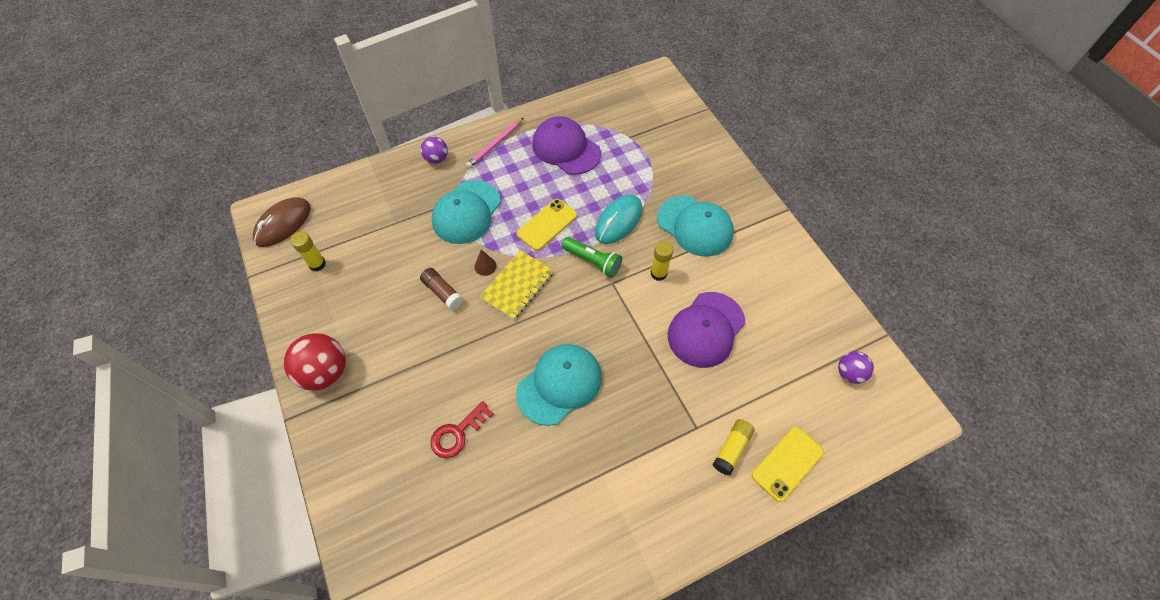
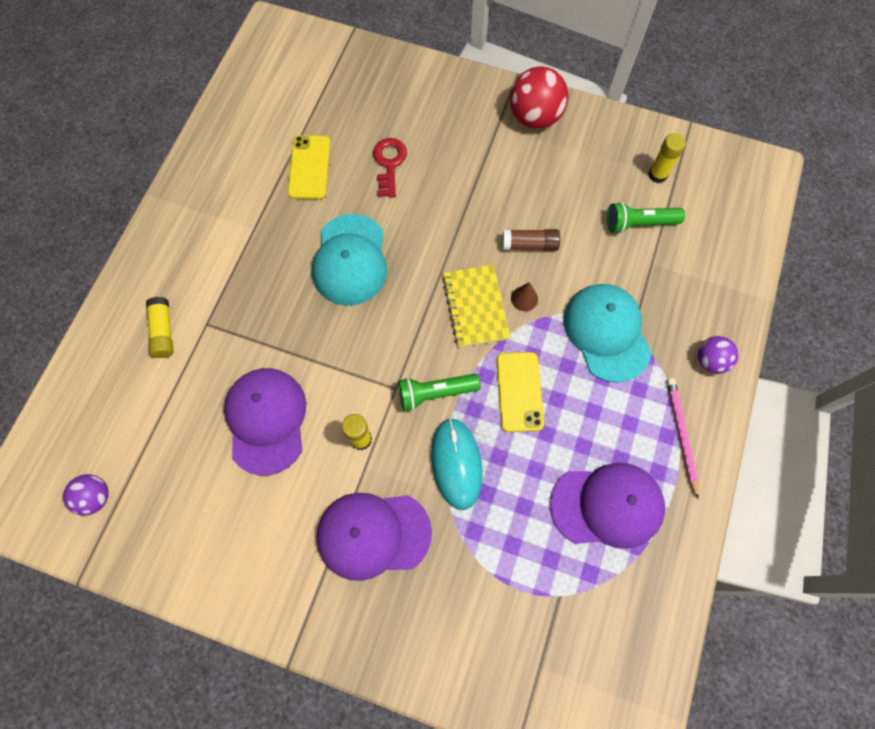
camera: 135 degrees right, 10 degrees up
brown mouse [253,197,311,247] -> none
turquoise cap [657,195,734,257] -> purple cap [316,493,432,581]
yellow phone [752,427,824,502] -> yellow phone moved to [288,135,330,199]
none -> green flashlight [607,202,685,233]

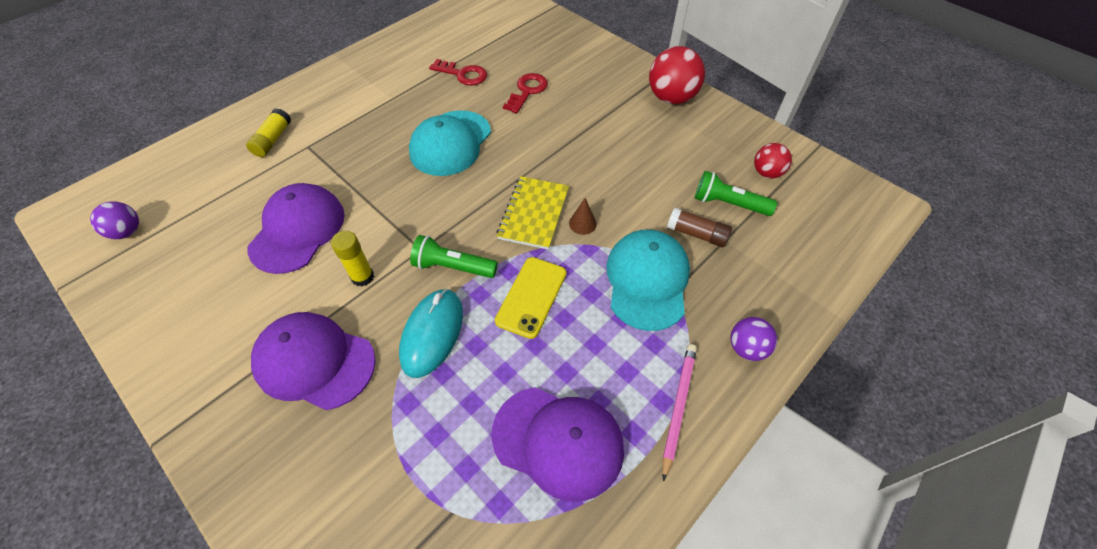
camera: 25 degrees right, 15 degrees down
yellow phone [288,135,330,199] -> red key [429,59,487,85]
brown glue stick [502,229,560,251] -> brown glue stick moved to [667,208,732,247]
yellow glue stick [648,133,686,183] -> red ball [754,143,792,178]

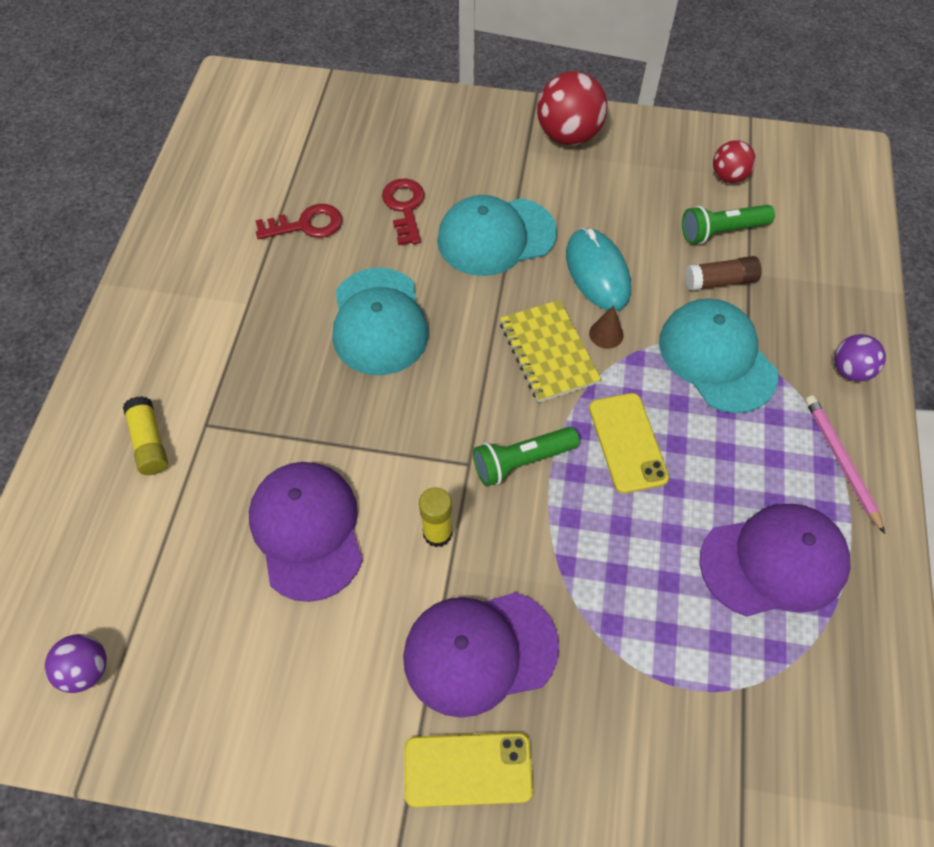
camera: 35 degrees left, 5 degrees up
turquoise mouse [399,289,463,378] -> turquoise mouse moved to [566,228,631,311]
none -> yellow phone [404,732,533,807]
none -> turquoise cap [437,195,557,276]

